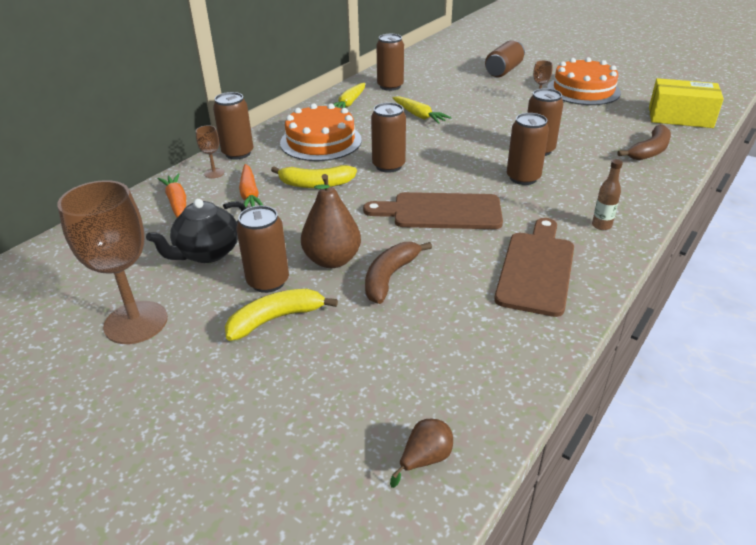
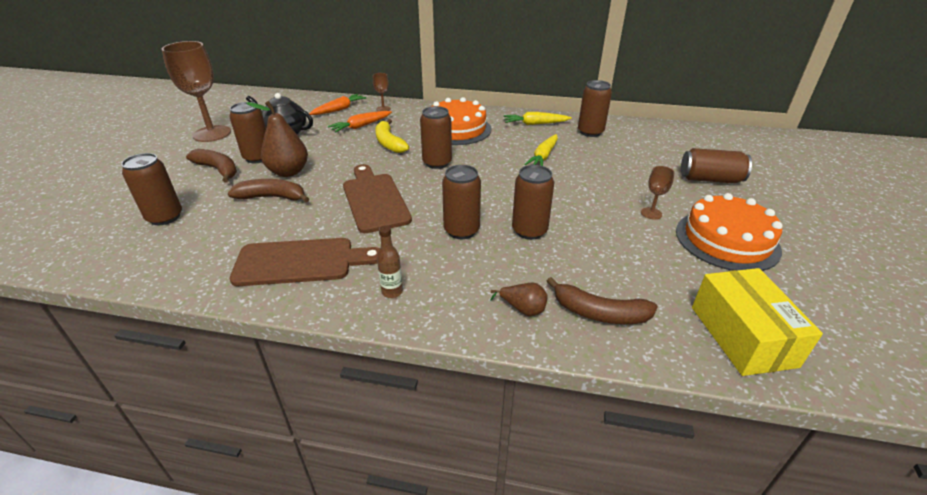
camera: 65 degrees right, 0 degrees up
brown can [213,92,253,159] -> brown can moved to [121,153,182,225]
yellow banana [225,289,338,341] -> brown banana [186,149,237,183]
brown pear [390,419,453,488] -> brown pear moved to [490,283,548,316]

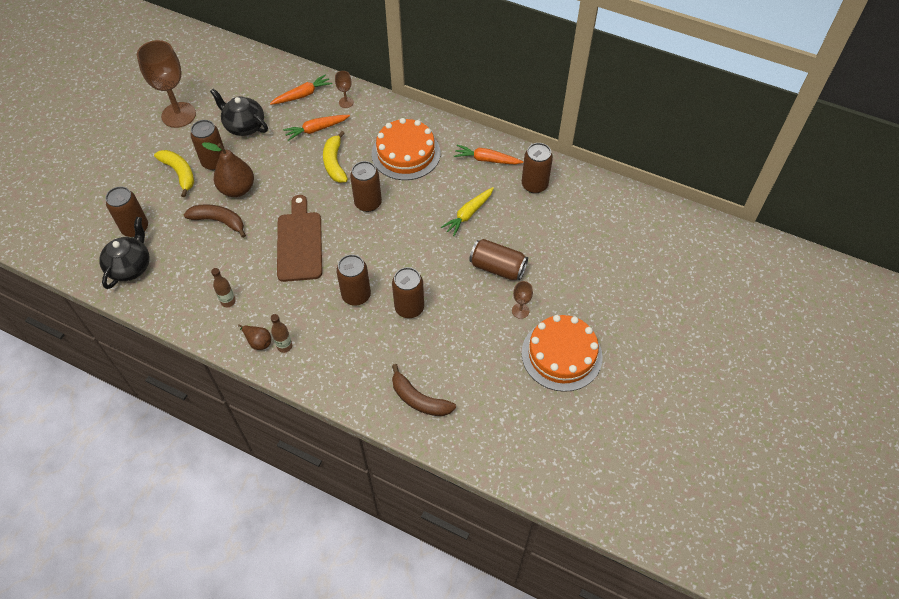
camera: 15 degrees right, 20 degrees up
brown banana [186,149,237,183] -> yellow banana [154,150,194,197]
brown cutting board [230,238,380,286] -> brown bottle [211,268,236,307]
brown pear [490,283,548,316] -> brown pear moved to [238,324,271,350]
yellow carrot [503,112,572,125] -> orange carrot [454,145,523,164]
brown can [681,148,752,184] -> brown can moved to [469,239,528,280]
yellow box [692,268,823,376] -> none
none -> black teapot [99,217,150,289]

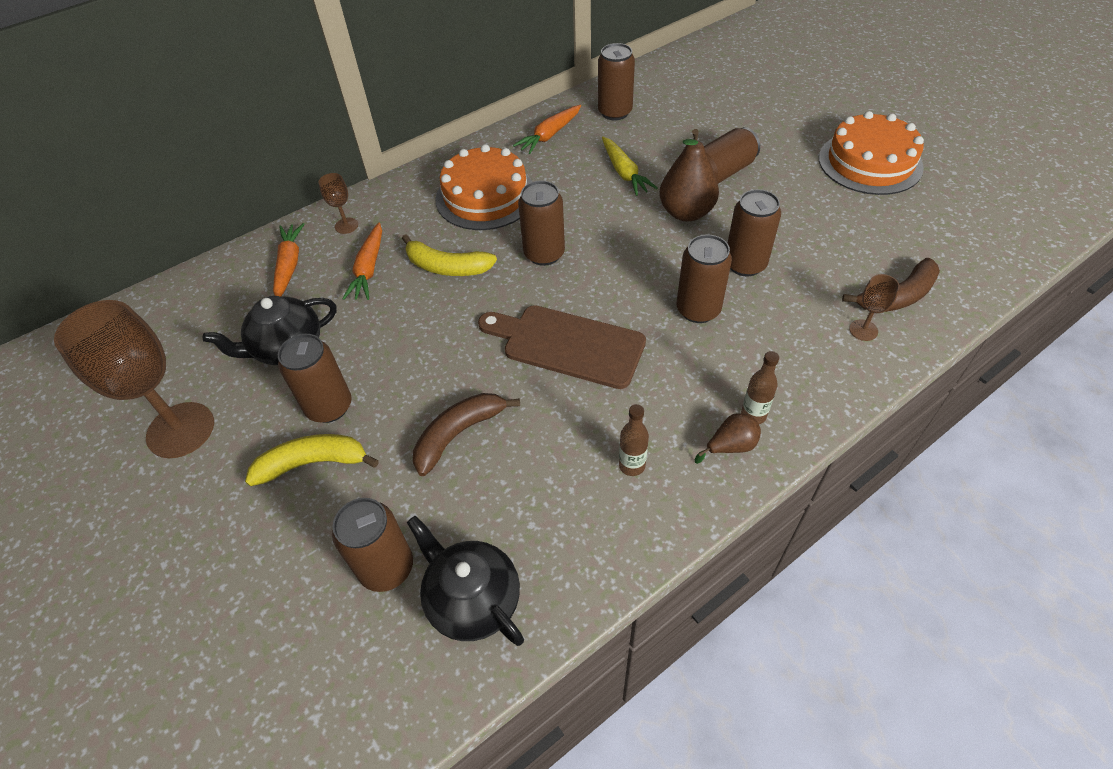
camera: 60 degrees left, 5 degrees down
brown pear [202,142,254,197] -> brown pear moved to [659,129,719,222]
brown goblet [512,281,533,319] -> brown goblet moved to [849,274,900,341]

